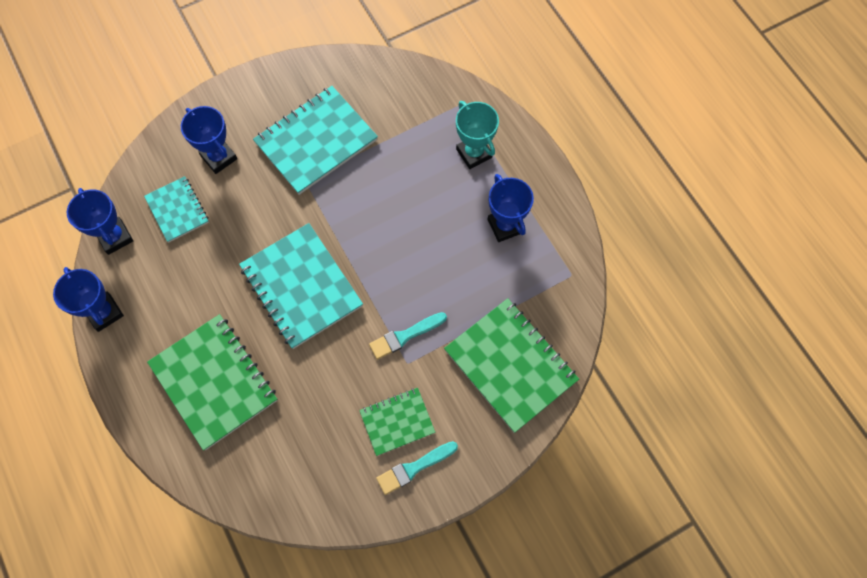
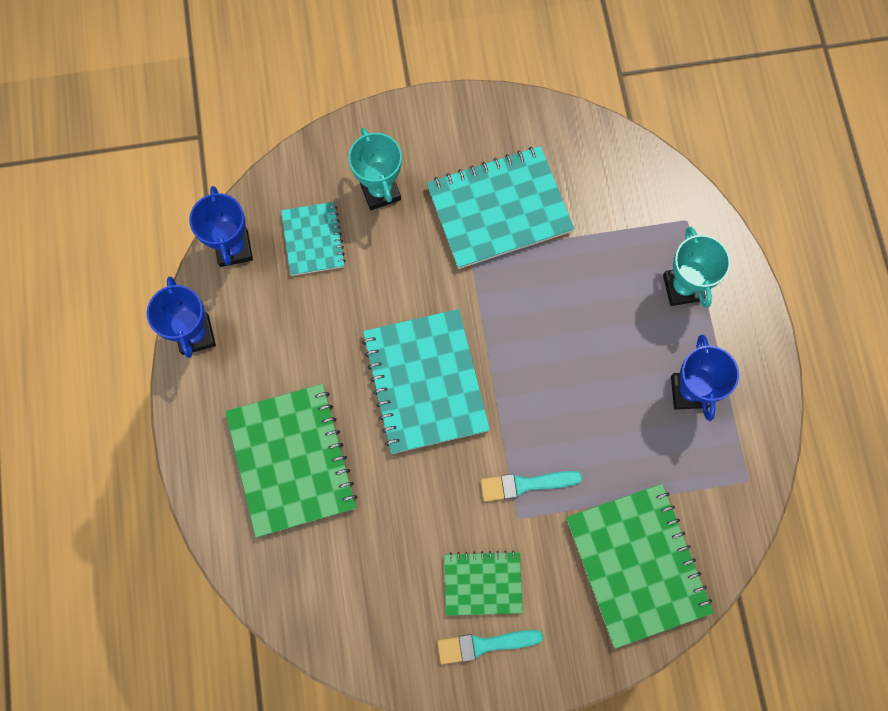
camera: 20 degrees right, 5 degrees up
blue trophy [181,106,237,174] -> turquoise trophy [349,128,402,210]

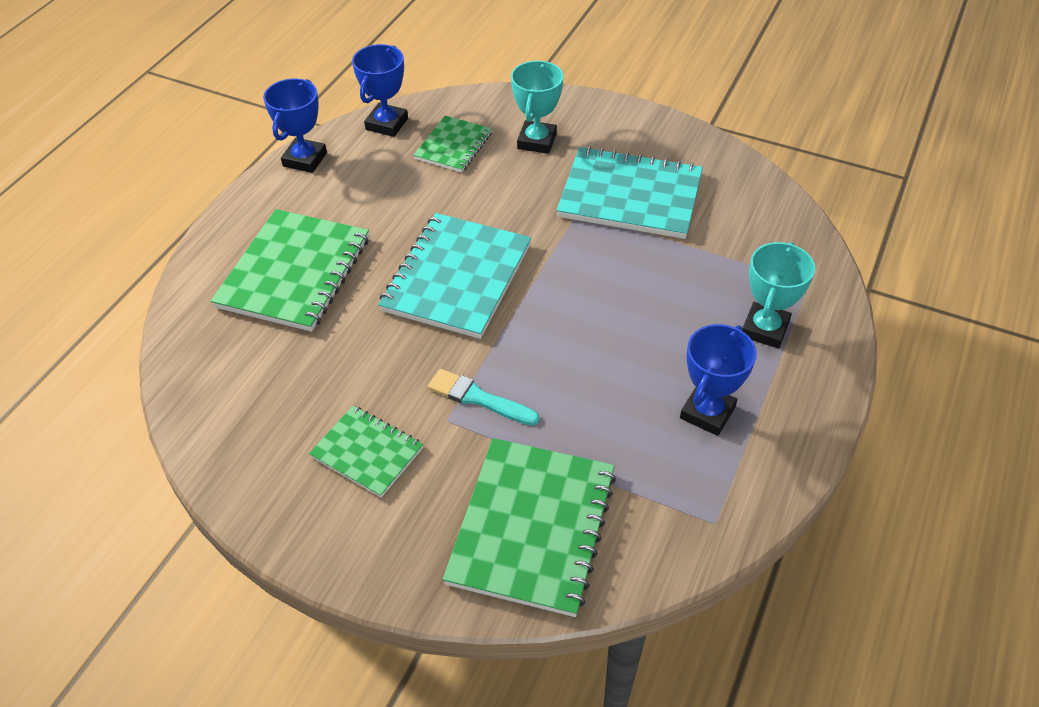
camera: 35 degrees right, 25 degrees down
turquoise notebook [281,202,346,276] -> green notebook [413,116,492,173]
turquoise brush [437,630,543,664] -> none

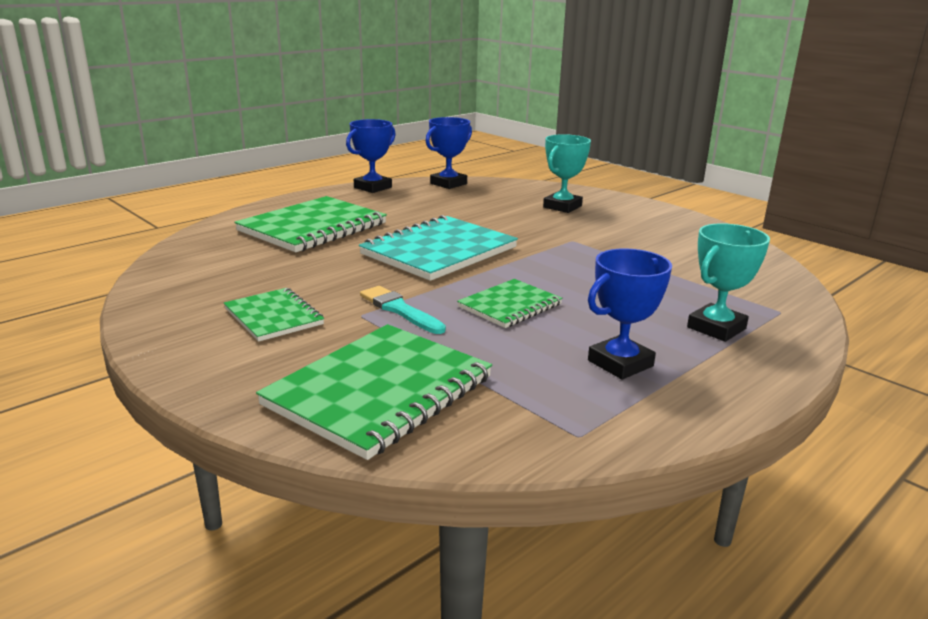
camera: 20 degrees right, 25 degrees down
green notebook [413,116,492,173] -> green notebook moved to [457,279,563,328]
turquoise notebook [556,146,703,239] -> none

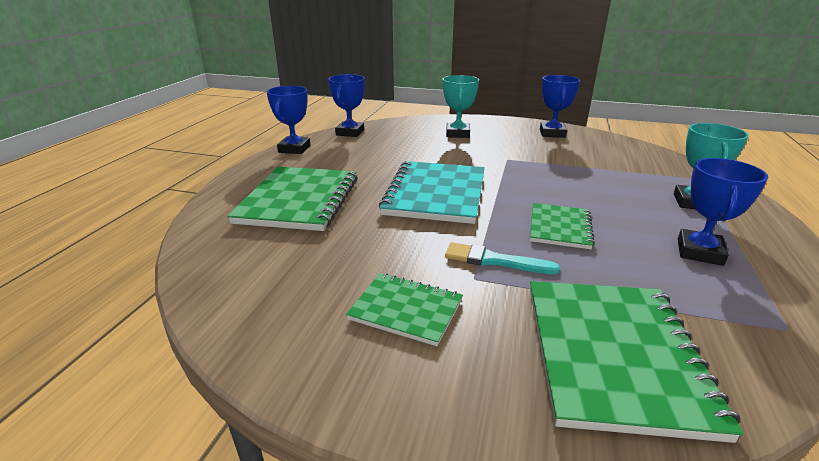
camera: 30 degrees left, 5 degrees up
none -> blue trophy [540,75,580,138]

